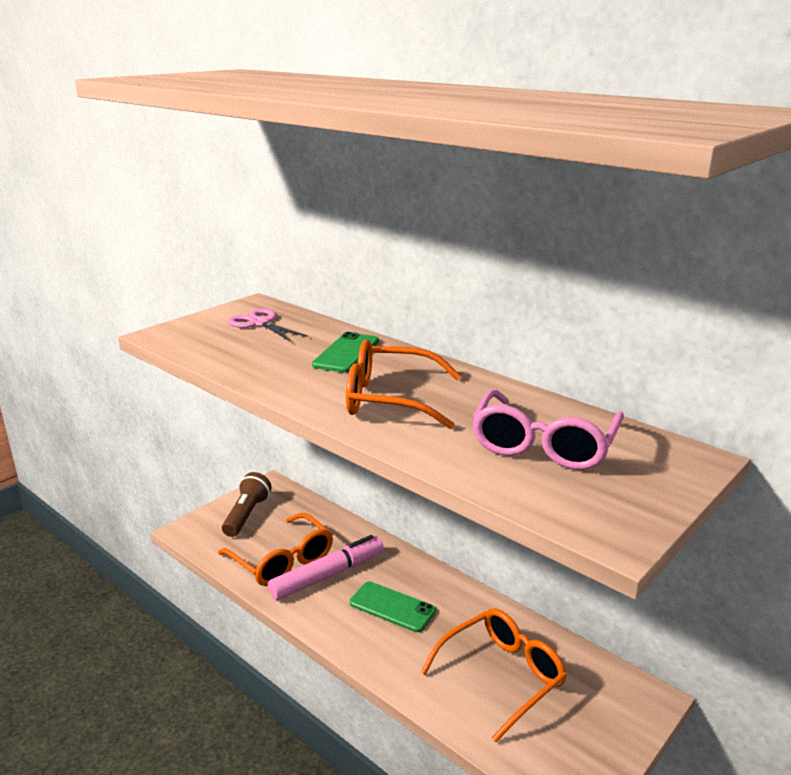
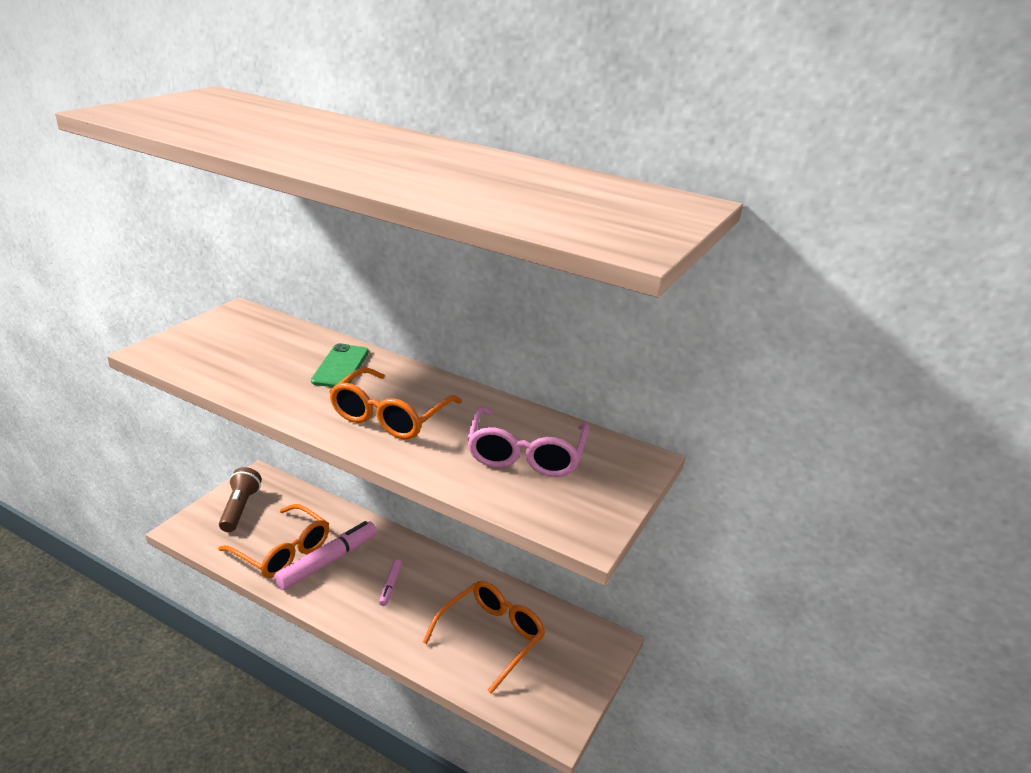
camera: 15 degrees left, 5 degrees up
pink scissors [227,309,308,341] -> none
orange glasses [346,340,461,429] -> orange glasses turned 60 degrees counterclockwise [329,367,462,439]
green phone [350,581,436,632] -> pink marker [379,559,402,606]

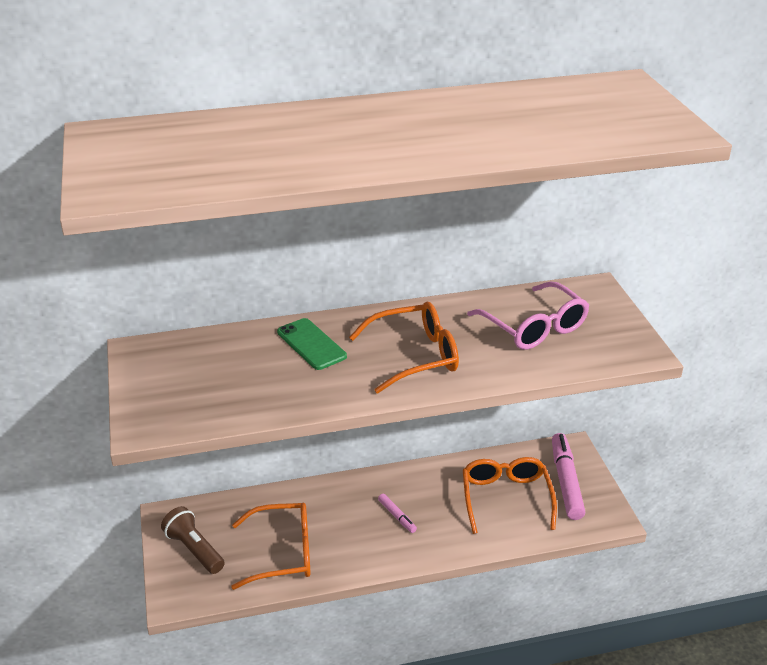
camera: 40 degrees left, 5 degrees up
pink marker [274,521,377,590] -> pink marker moved to [552,433,585,520]
orange glasses [329,367,462,439] -> orange glasses turned 90 degrees counterclockwise [349,302,459,394]

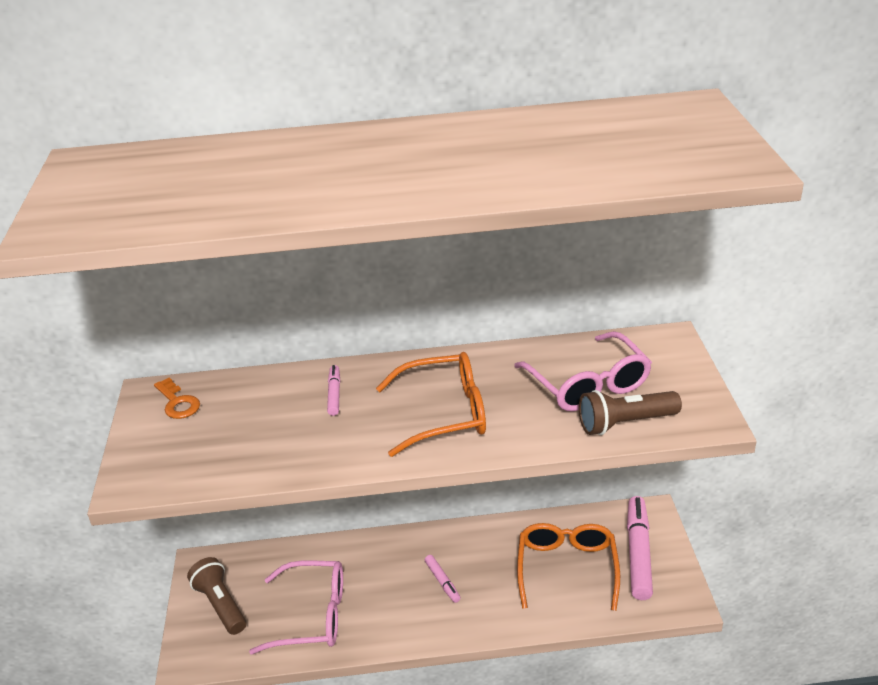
camera: 10 degrees right, 0 degrees up
orange glasses [231,503,311,590] -> pink glasses [249,561,343,654]
green phone [277,318,347,370] -> pink marker [327,365,340,416]
none -> orange key [154,377,200,419]
none -> brown flashlight [579,390,682,435]

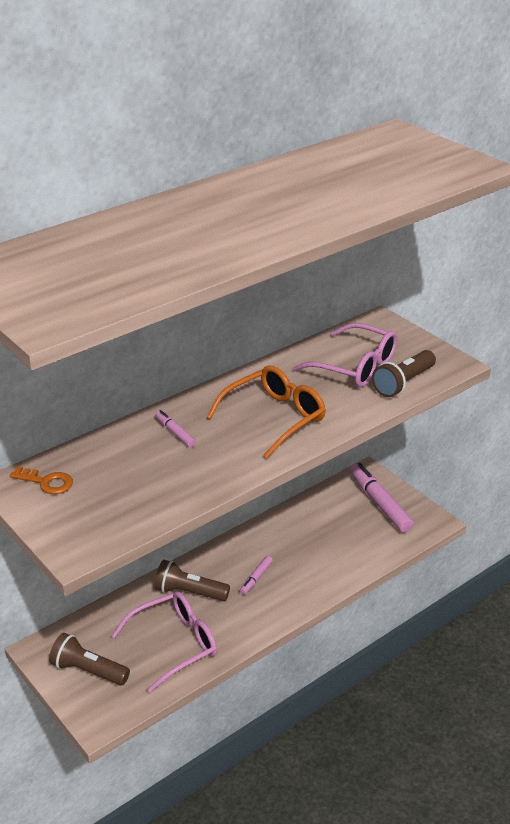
camera: 35 degrees left, 0 degrees up
pink marker [425,555,461,603] -> pink marker turned 90 degrees clockwise [240,556,273,595]
orange glasses [517,523,620,611] -> none
none -> brown flashlight [154,560,230,601]

